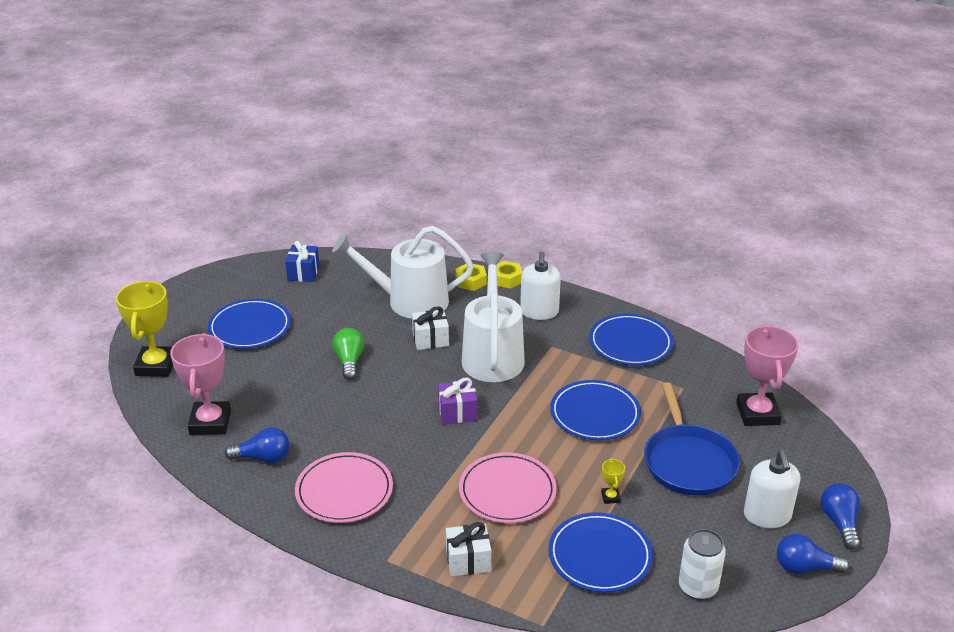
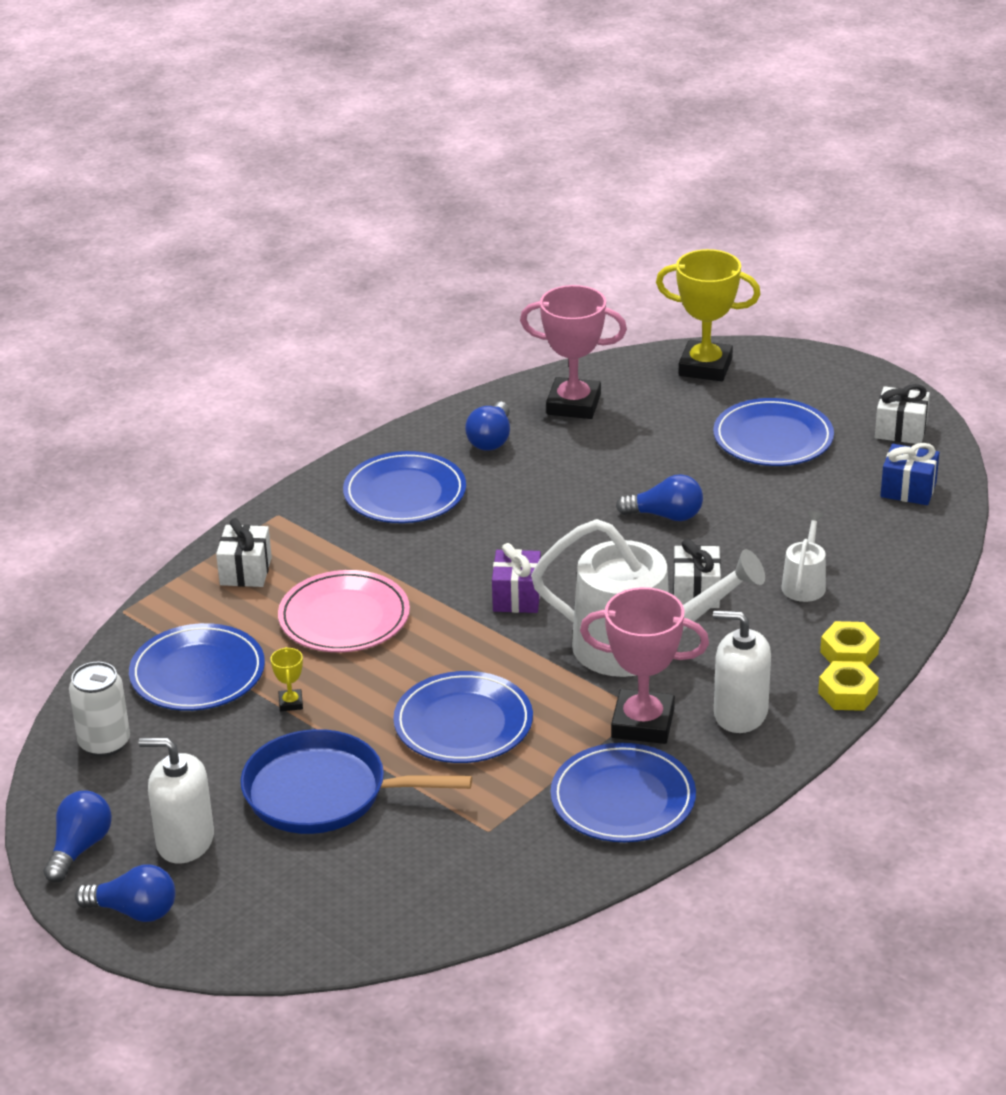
camera: 105 degrees right, 0 degrees up
pink plate [295,452,393,523] -> blue plate [343,451,466,523]
white watering can [332,226,474,319] -> white watering can [781,511,826,602], size x0.46
green light bulb [332,328,364,380] -> blue light bulb [616,474,703,521]
yellow trophy [601,458,625,504] -> yellow trophy turned 75 degrees clockwise [270,647,303,711]
pink trophy [736,325,799,426] -> pink trophy moved to [580,587,709,744]
none -> white gift [875,384,930,444]

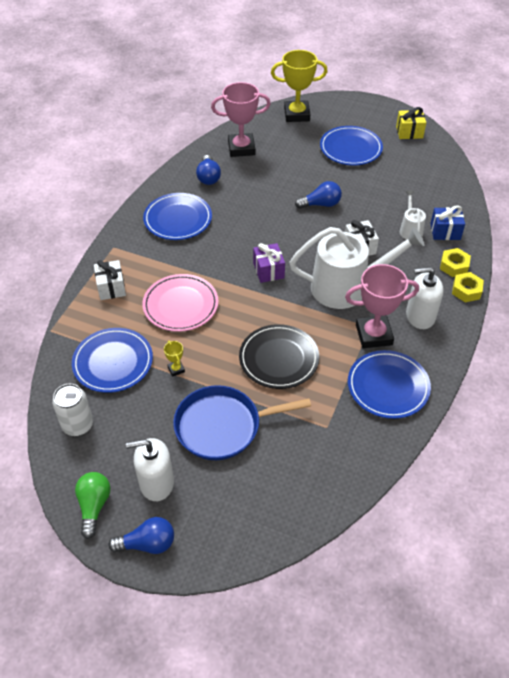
camera: 20 degrees left, 15 degrees up
blue light bulb [44,791,112,883] -> green light bulb [75,472,111,539]
blue plate [393,671,533,763] -> black plate [239,324,319,389]
white gift [875,384,930,444] -> yellow gift [396,107,426,139]
blue gift [881,443,939,505] -> blue gift moved to [430,205,465,240]

